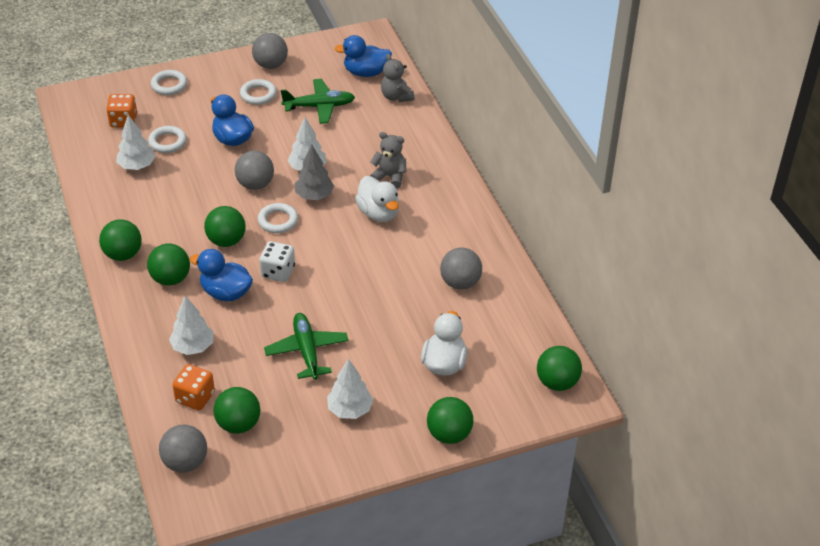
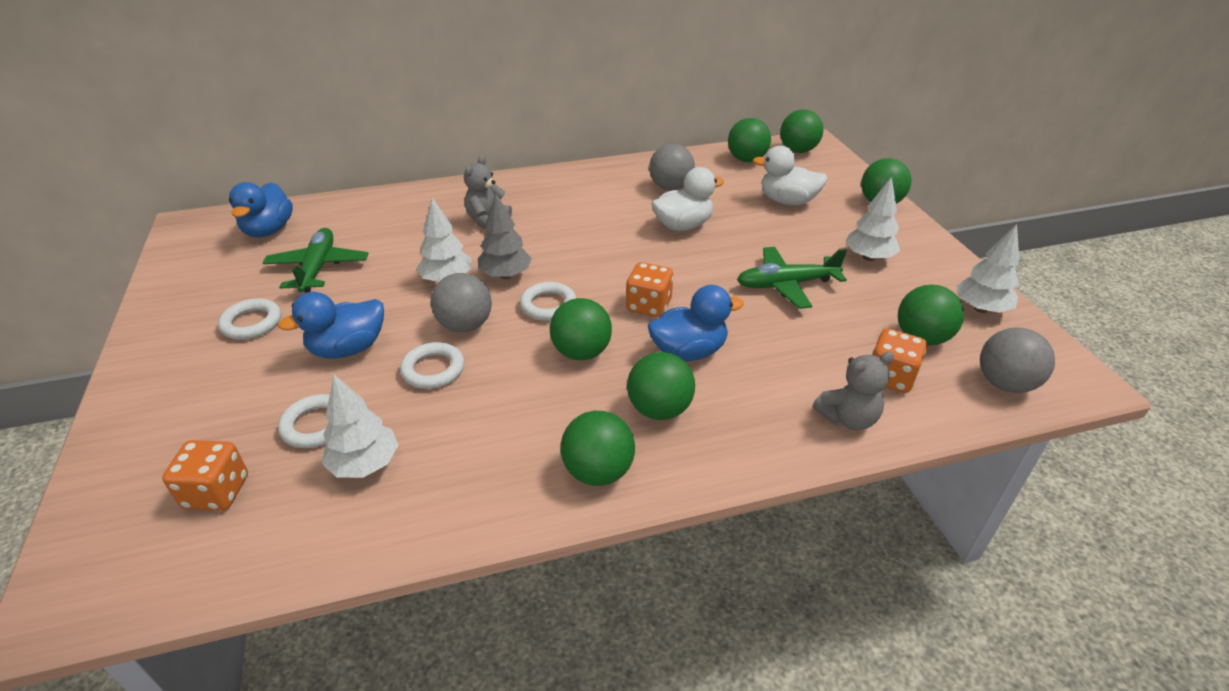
camera: 85 degrees left, 5 degrees down
white ring [151,70,187,95] -> white ring moved to [400,342,465,389]
white tree [169,296,213,355] -> white tree moved to [956,224,1019,313]
blue duck [190,249,253,301] -> blue duck turned 135 degrees counterclockwise [648,285,744,361]
grey ball [252,33,288,69] -> none
white dice [259,241,295,282] -> orange dice [626,262,673,317]
white duck [355,176,399,222] -> white duck moved to [652,167,724,231]
grey teddy bear [381,54,415,102] -> grey teddy bear moved to [813,352,894,430]
none -> green ball [728,118,771,162]

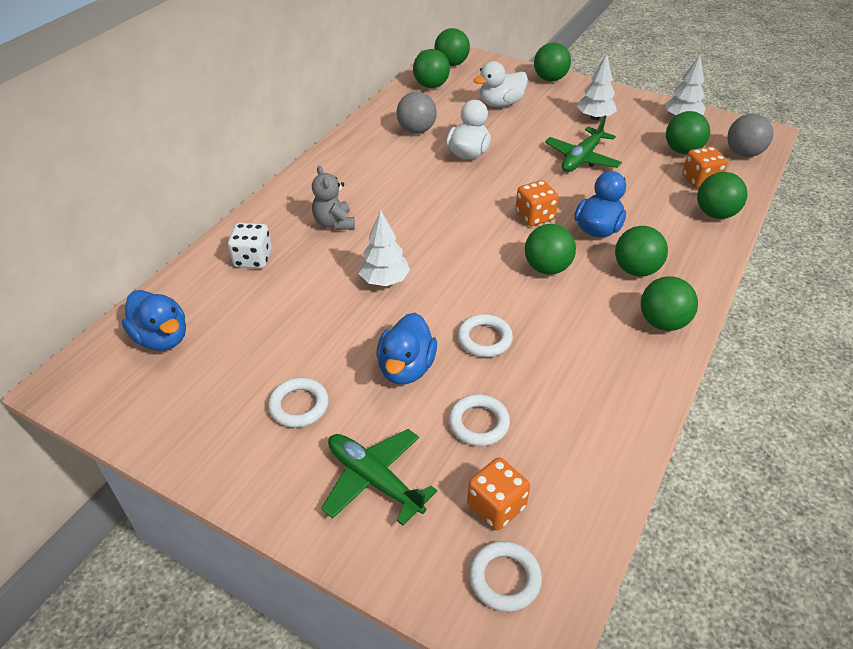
camera: 45 degrees left, 5 degrees up
green plane [263,228,368,292] -> green plane moved to [321,429,437,526]
white tree [322,374,398,478] -> none
grey ball [431,273,492,332] -> none
grey tree [478,194,532,279] -> none
white ring [520,282,576,321] -> white ring moved to [469,541,542,612]
grey teddy bear [813,352,894,430] -> green ball [697,172,747,219]
none -> white dice [228,223,272,268]

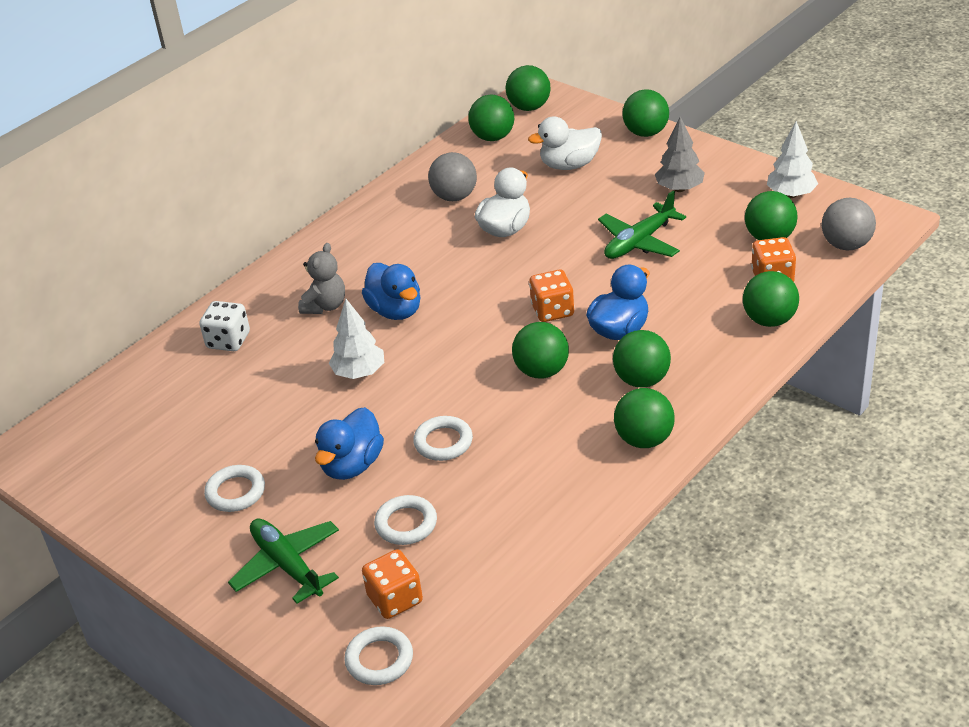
camera: 15 degrees right, 5 degrees down
blue duck [122,290,186,351] -> blue duck moved to [362,263,420,320]
grey teddy bear [312,166,355,230] -> grey teddy bear turned 150 degrees counterclockwise [298,243,345,314]
white tree [577,54,617,120] -> grey tree [655,116,705,192]

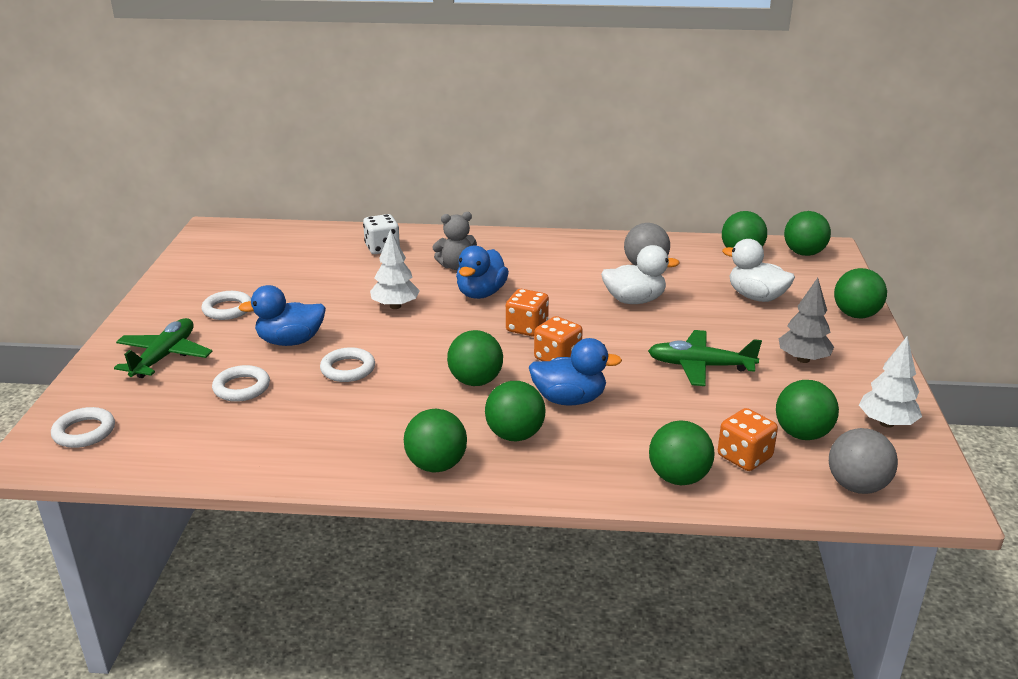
camera: 50 degrees right, 10 degrees down
orange dice [362,549,423,619] -> orange dice moved to [506,289,549,337]

